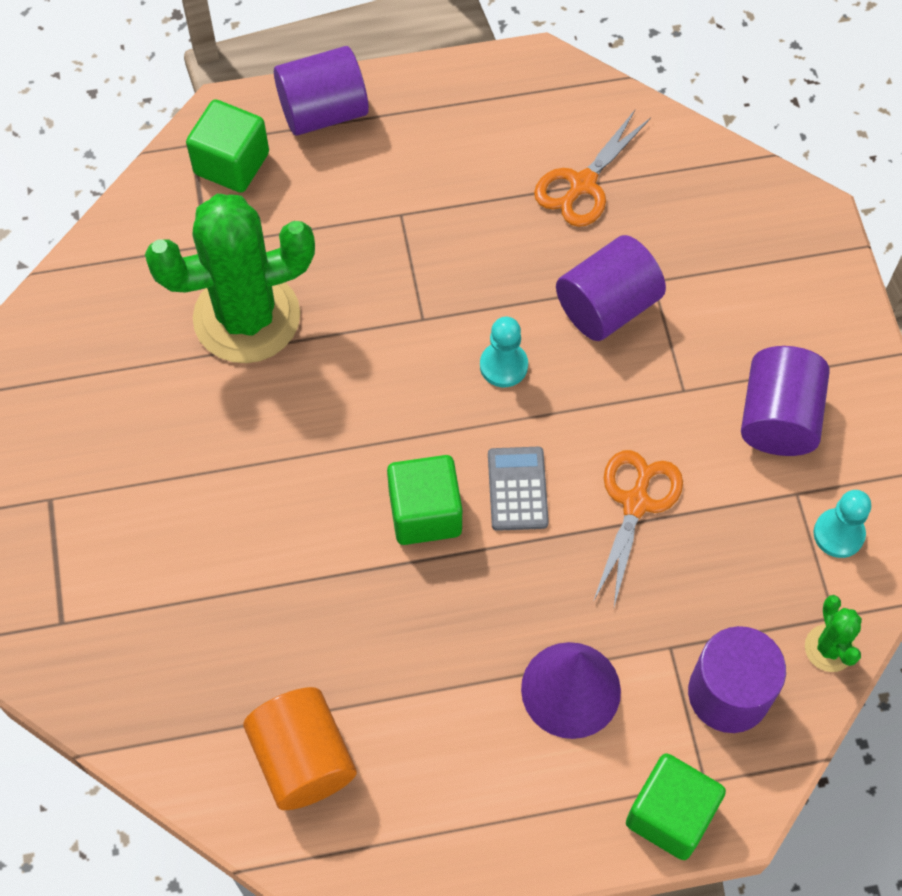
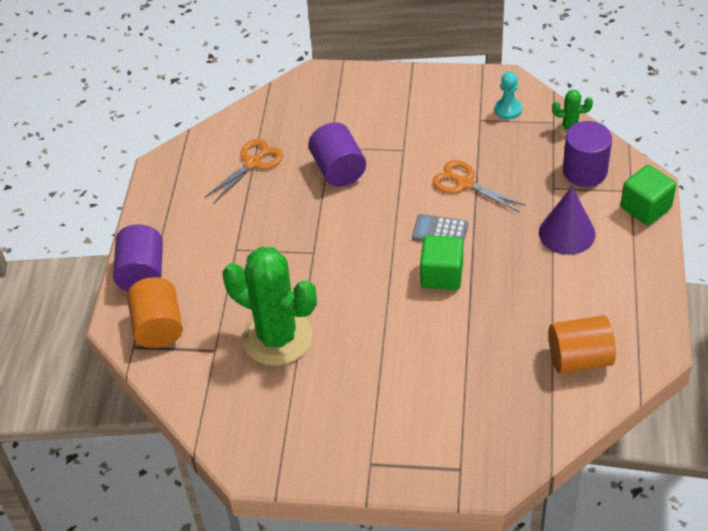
camera: 70 degrees left, 15 degrees down
green cactus [145,194,315,363] -> green cactus turned 60 degrees counterclockwise [222,247,317,366]
green cube [186,99,269,193] -> orange cylinder [127,277,183,348]
turquoise pawn [480,317,528,387] -> none
orange scissors [534,110,651,227] -> orange scissors turned 105 degrees counterclockwise [205,139,283,204]
purple cylinder [741,346,830,456] -> none

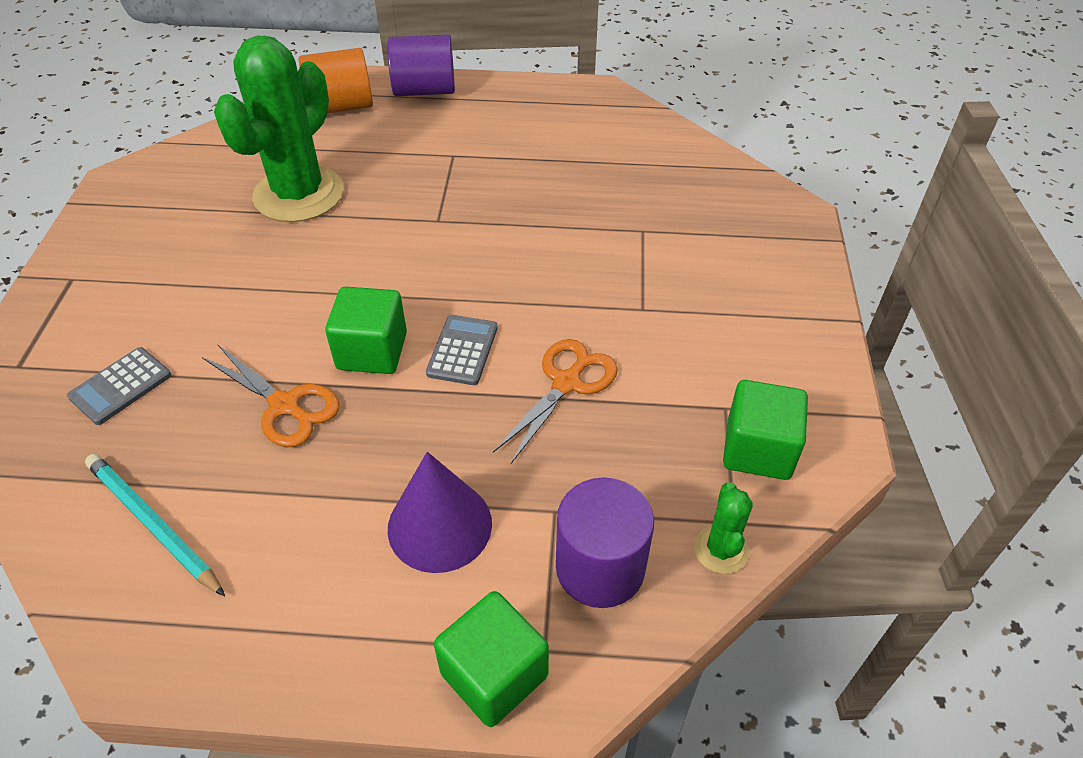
camera: 85 degrees right, 0 degrees up
orange scissors [205,139,283,204] -> orange scissors moved to [202,344,339,447]
purple cylinder [308,122,366,187] -> none
turquoise pawn [494,71,522,119] -> green cube [723,380,808,480]
orange cylinder [548,315,616,374] -> turquoise pencil [85,454,225,596]
none -> grey calculator [67,347,171,425]

